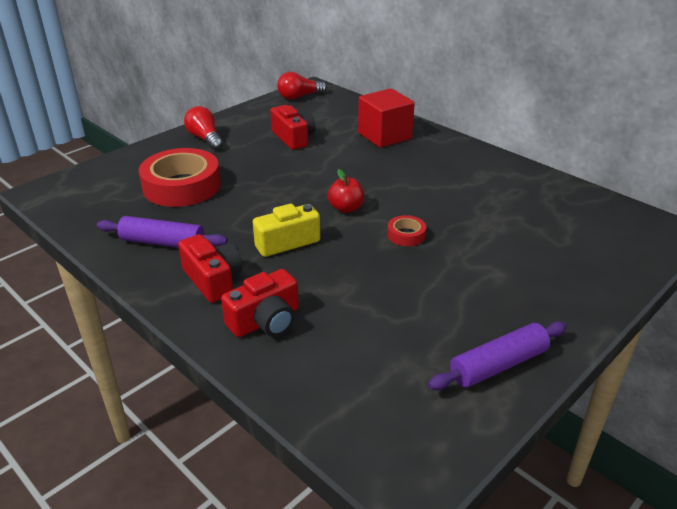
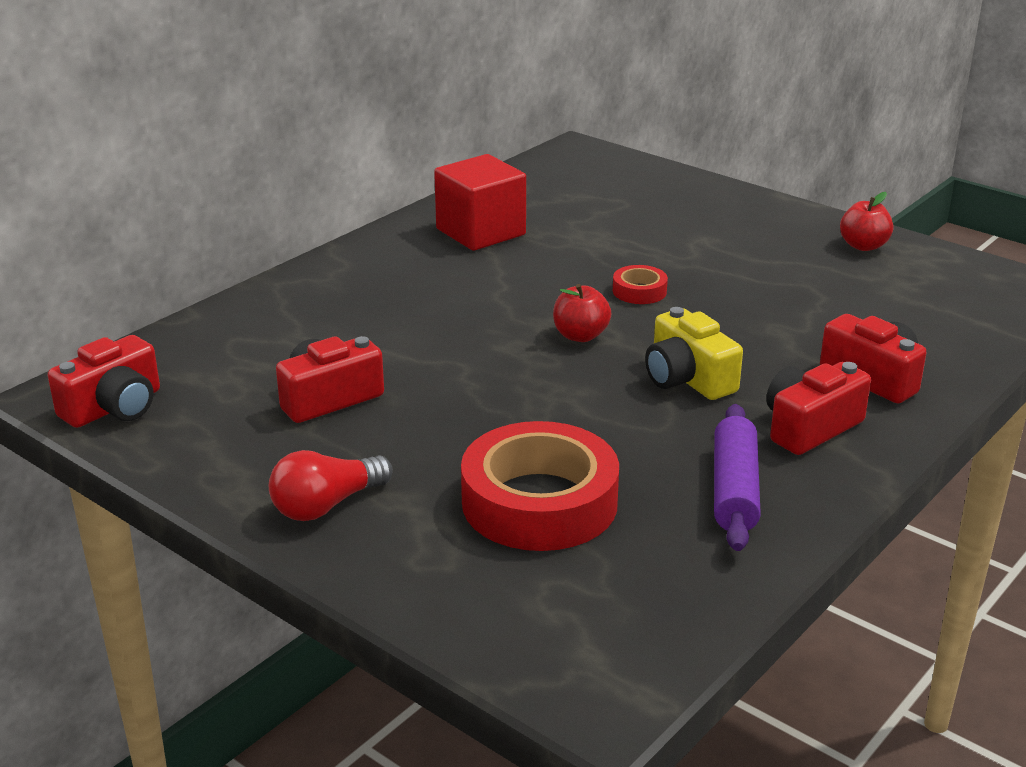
camera: 95 degrees left, 5 degrees down
red light bulb [277,72,327,100] -> red camera [48,335,160,428]
red cube [358,88,415,148] -> red cube moved to [434,154,526,251]
purple rolling pin [428,321,567,390] -> red apple [840,192,893,251]

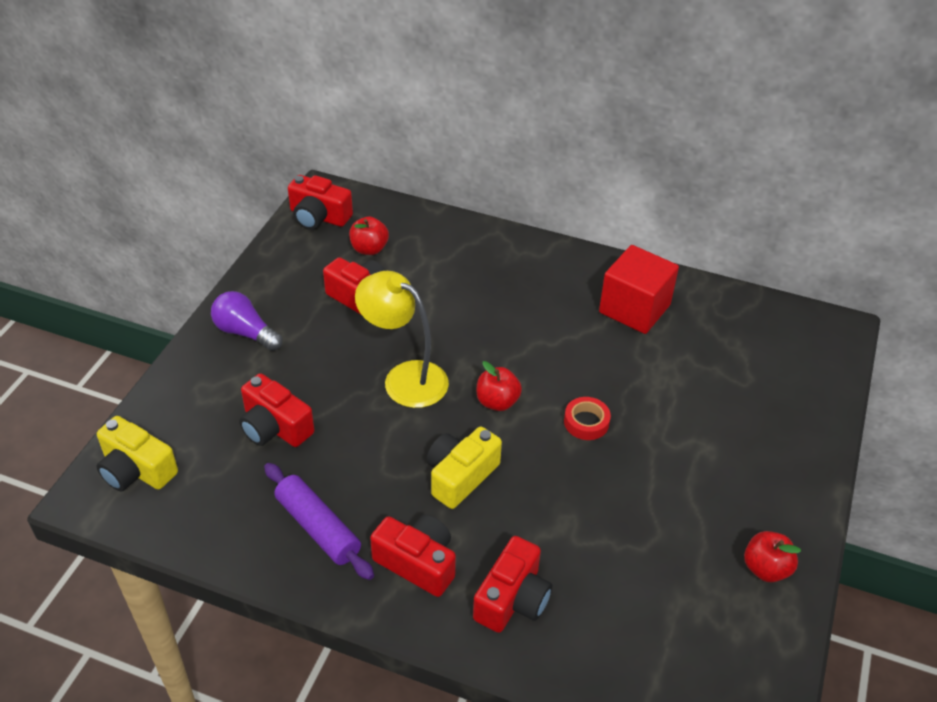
camera: 70 degrees right, 15 degrees up
red light bulb [269,450,393,521] -> purple light bulb [211,291,283,351]
red tape [461,421,619,551] -> red camera [239,373,314,447]
purple rolling pin [714,404,761,551] -> purple rolling pin turned 60 degrees clockwise [264,463,374,580]
none -> yellow camera [97,416,178,491]
none -> red apple [349,217,389,255]
none -> yellow lamp [355,271,449,408]

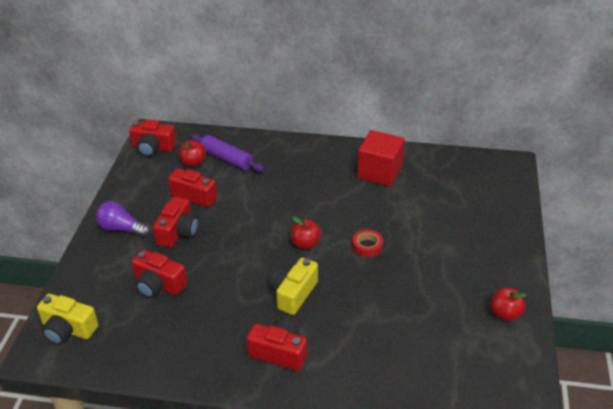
camera: 10 degrees left, 5 degrees down
purple rolling pin [264,463,374,580] -> purple rolling pin moved to [191,134,264,172]
yellow lamp [355,271,449,408] -> none
red camera [473,536,552,633] -> red camera moved to [153,197,199,248]

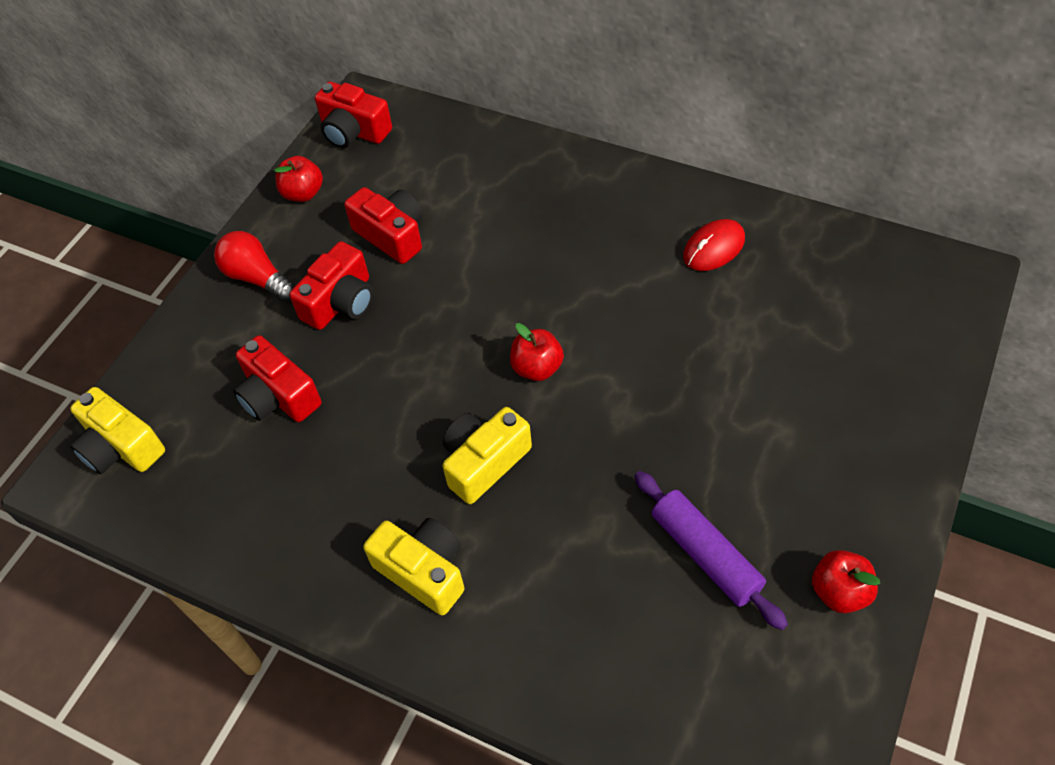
camera: 20 degrees right, 15 degrees up
purple light bulb [96,201,150,237] -> red light bulb [214,231,295,302]
red apple [178,140,206,167] -> red apple moved to [274,156,323,202]
purple rolling pin [191,134,264,172] -> purple rolling pin moved to [634,471,788,630]
red camera [246,318,307,371] -> yellow camera [363,518,465,615]
red tape [352,230,383,257] -> none
red cube [357,130,405,186] -> red mouse [683,219,745,271]

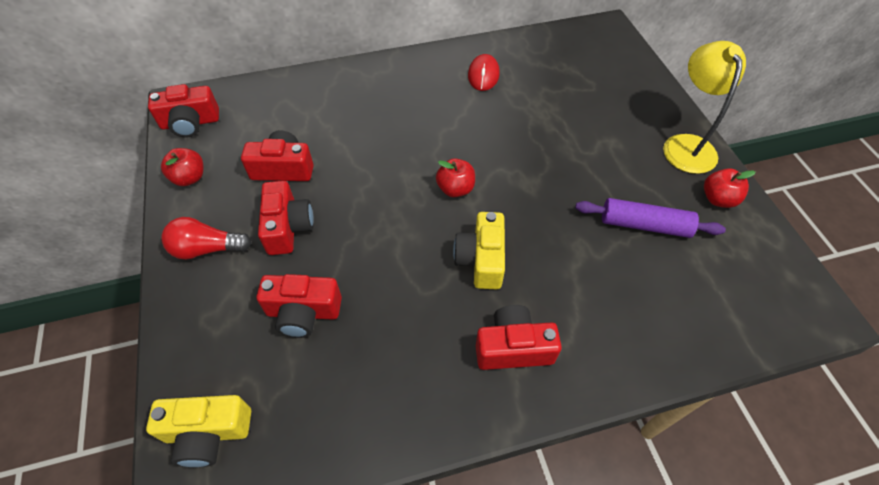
camera: 45 degrees left, 0 degrees up
yellow camera [363,518,465,615] -> red camera [476,305,562,370]
none -> yellow lamp [663,41,746,174]

